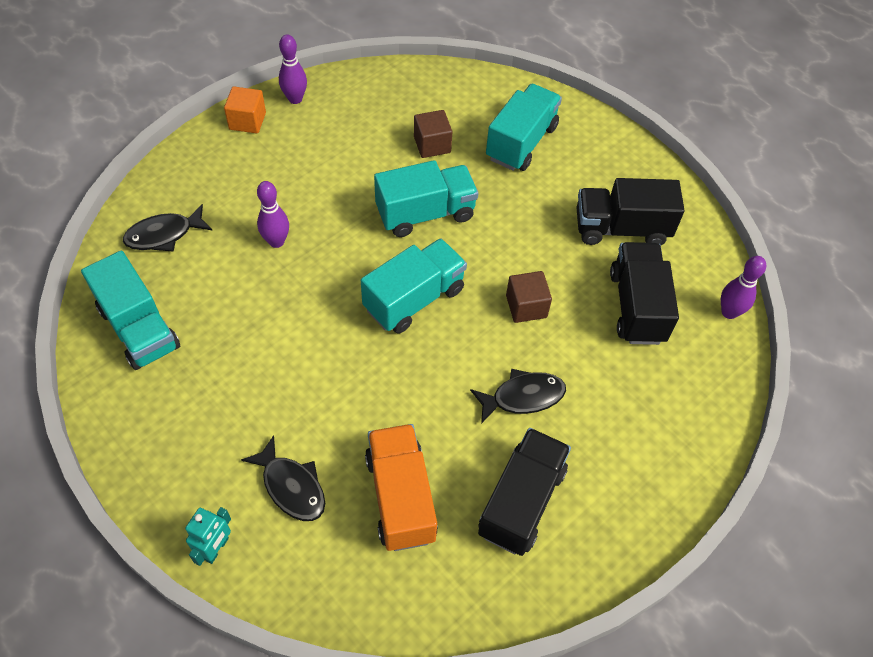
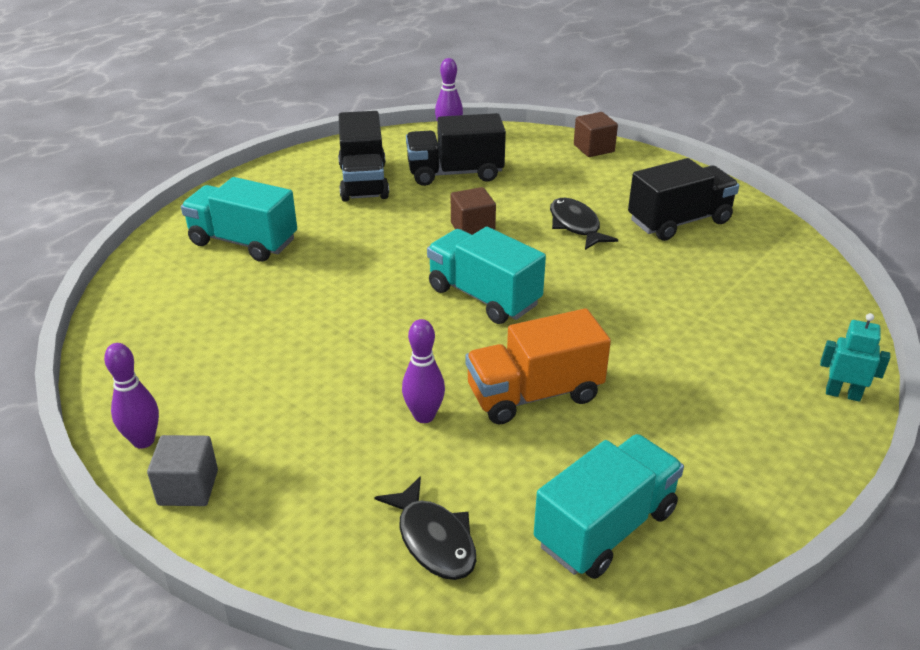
camera: 95 degrees left, 20 degrees down
orange cube [224,87,266,133] -> grey cube [147,435,218,506]
black fish [241,435,325,521] -> none
orange truck [365,424,438,551] -> orange truck moved to [465,308,611,425]
turquoise truck [374,160,479,237] -> none
brown cube [414,110,452,158] -> brown cube moved to [574,112,618,157]
black truck [478,428,571,556] -> black truck turned 135 degrees clockwise [628,158,739,241]

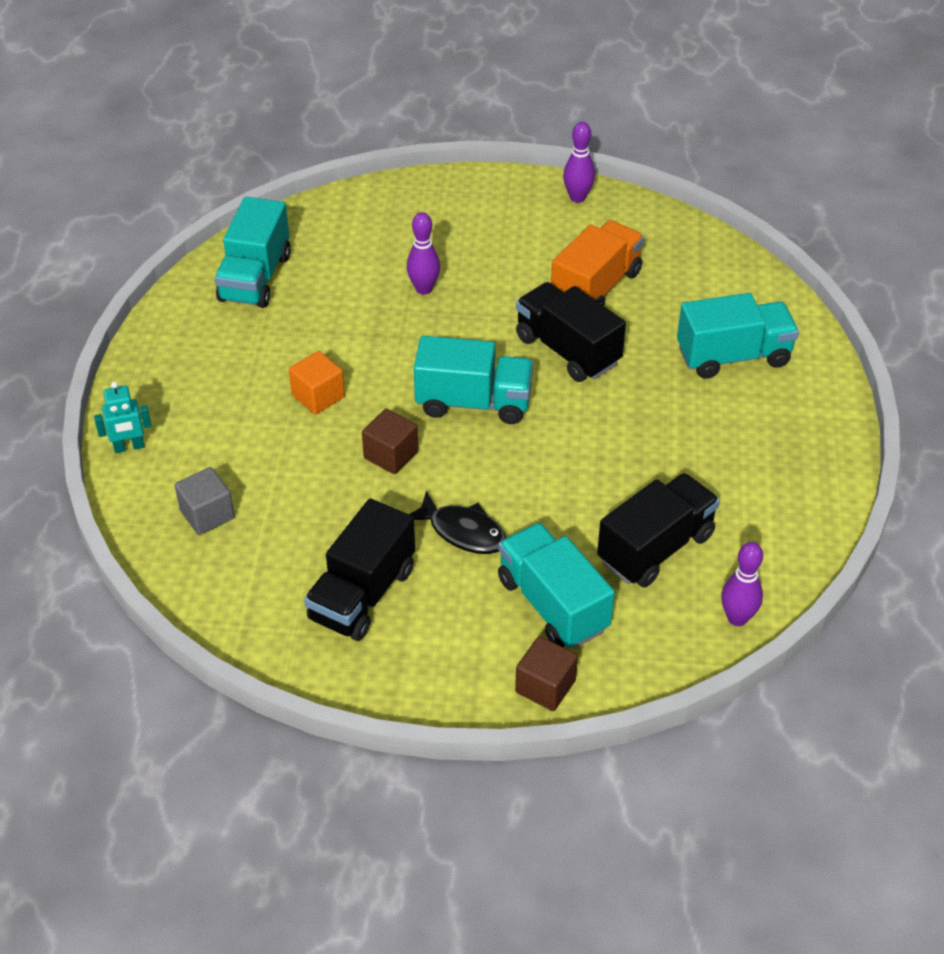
camera: 145 degrees right, 10 degrees up
grey cube [147,435,218,506] -> grey cube moved to [175,467,235,535]
black truck [338,111,389,202] -> black truck moved to [516,282,626,382]
black fish [374,476,476,580] -> none
brown cube [451,187,496,235] -> brown cube moved to [362,409,418,474]
orange truck [465,308,611,425] -> orange truck moved to [551,220,644,306]
none -> orange cube [289,351,345,414]
none -> turquoise truck [498,522,615,649]

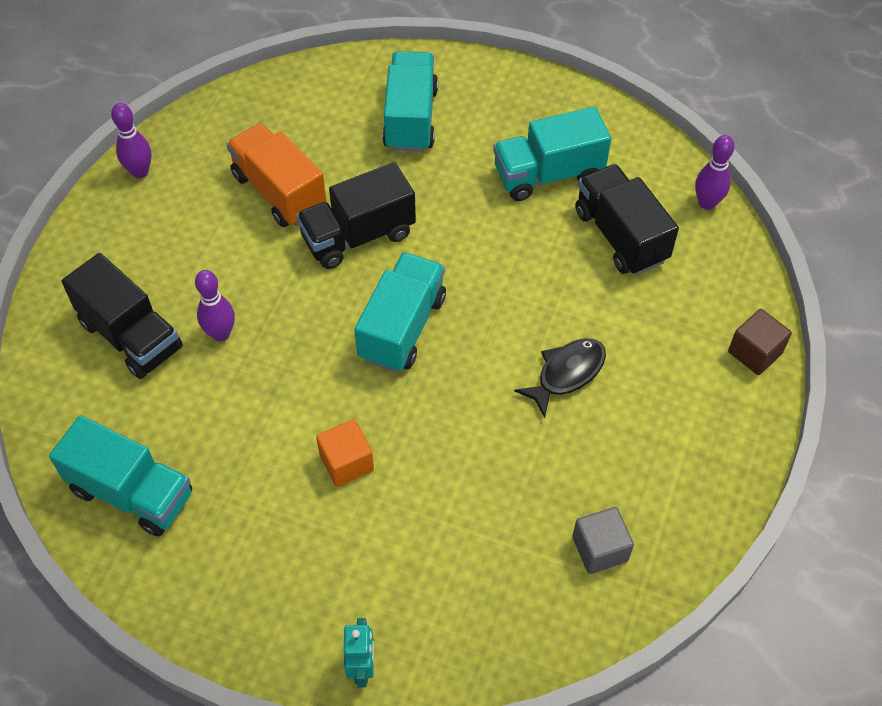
camera: 75 degrees left, 10 degrees up
grey cube [175,467,235,535] -> grey cube moved to [572,507,634,574]
black truck [304,498,415,641] -> black truck moved to [62,253,183,379]
brown cube [362,409,418,474] -> none
turquoise truck [498,522,615,649] -> turquoise truck moved to [493,106,611,201]

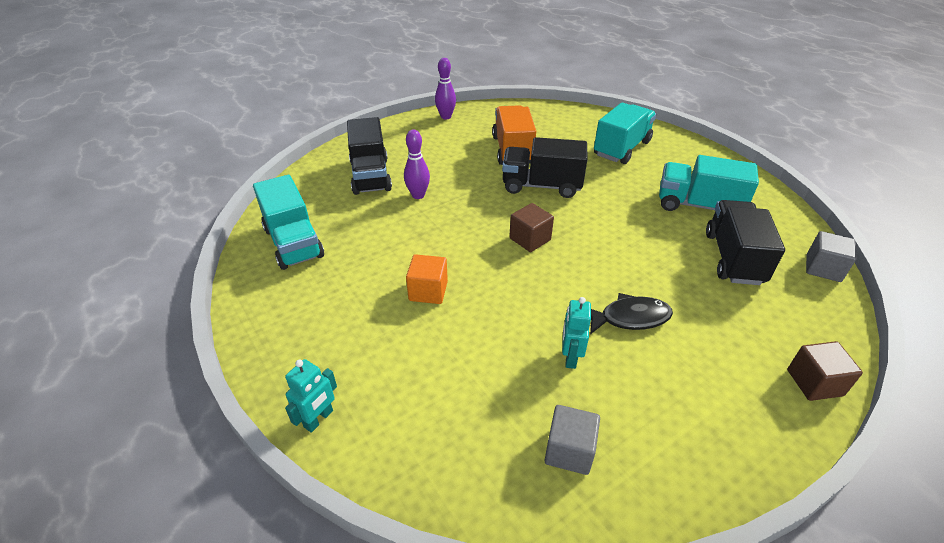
camera: 35 degrees right, 15 degrees down
turquoise truck [354,252,446,372] -> brown cube [509,203,554,252]
purple bowling pin [695,135,735,210] -> grey cube [806,231,857,282]
none -> turquoise robot [562,297,591,369]

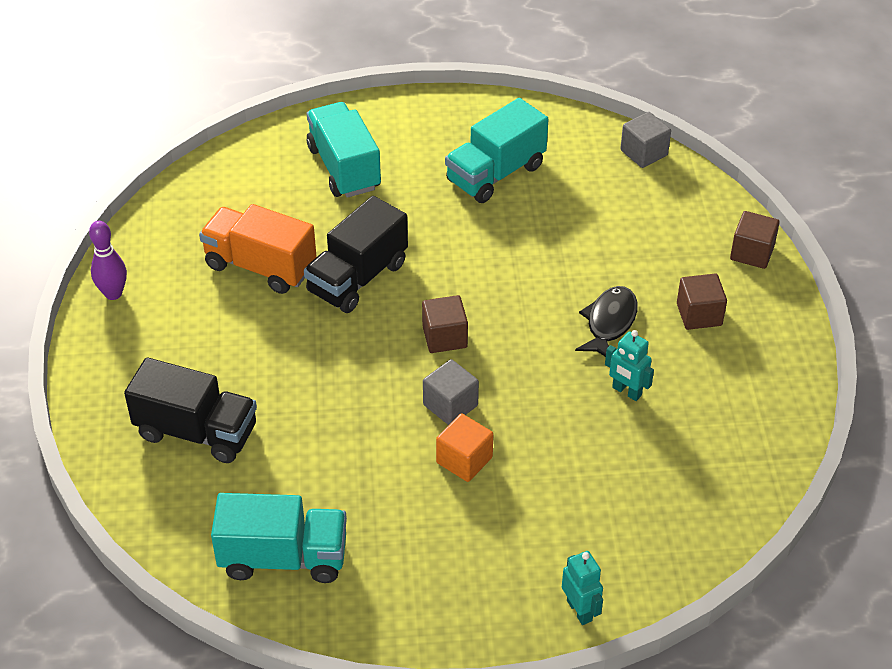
camera: 60 degrees left, 5 degrees up
purple bowling pin [404,129,430,199] -> none
grey cube [545,405,600,475] -> grey cube moved to [423,359,479,425]
black truck [706,200,785,285] -> none
none -> brown cube [677,274,727,330]

